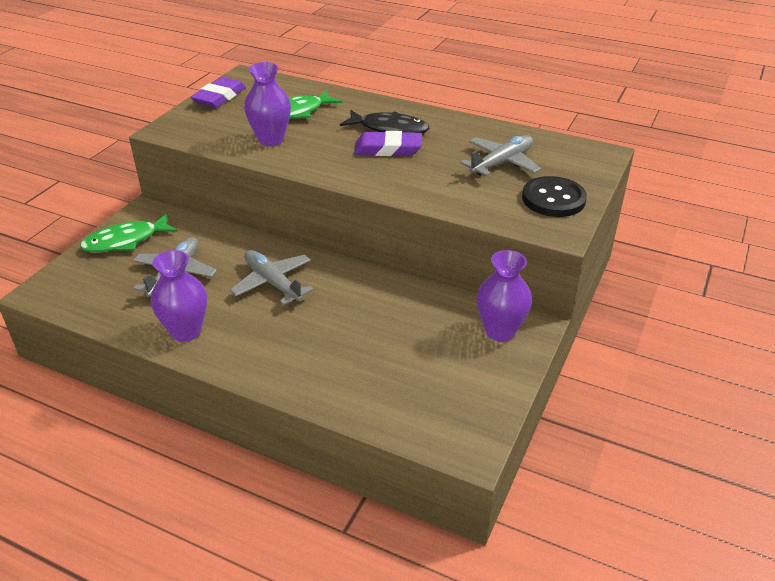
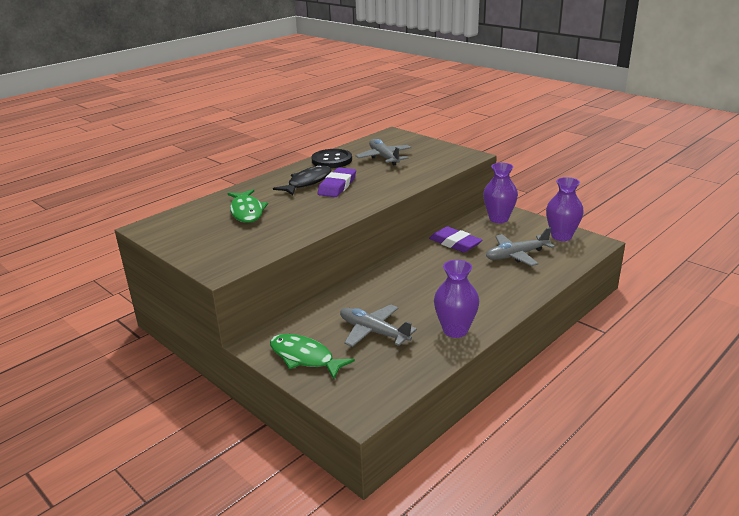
camera: 70 degrees left, 10 degrees down
green fish [80,214,178,253] -> green fish turned 135 degrees clockwise [270,334,355,379]
purple eraser [191,77,246,108] -> purple eraser moved to [429,226,482,253]
grey plane [230,250,314,305] -> grey plane moved to [486,228,555,266]
purple vase [244,62,291,146] -> purple vase moved to [546,177,584,241]
black button [522,176,587,217] -> black button moved to [311,149,352,168]

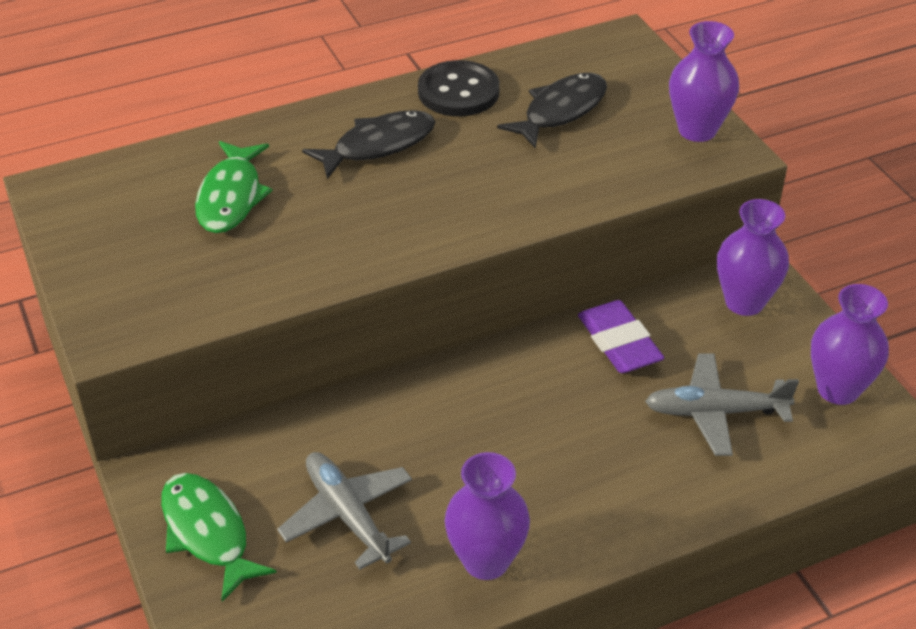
camera: 20 degrees right, 15 degrees up
purple eraser [318,167,356,197] -> none
grey plane [355,139,411,166] -> black fish [497,73,607,149]
none -> purple vase [669,21,739,142]

